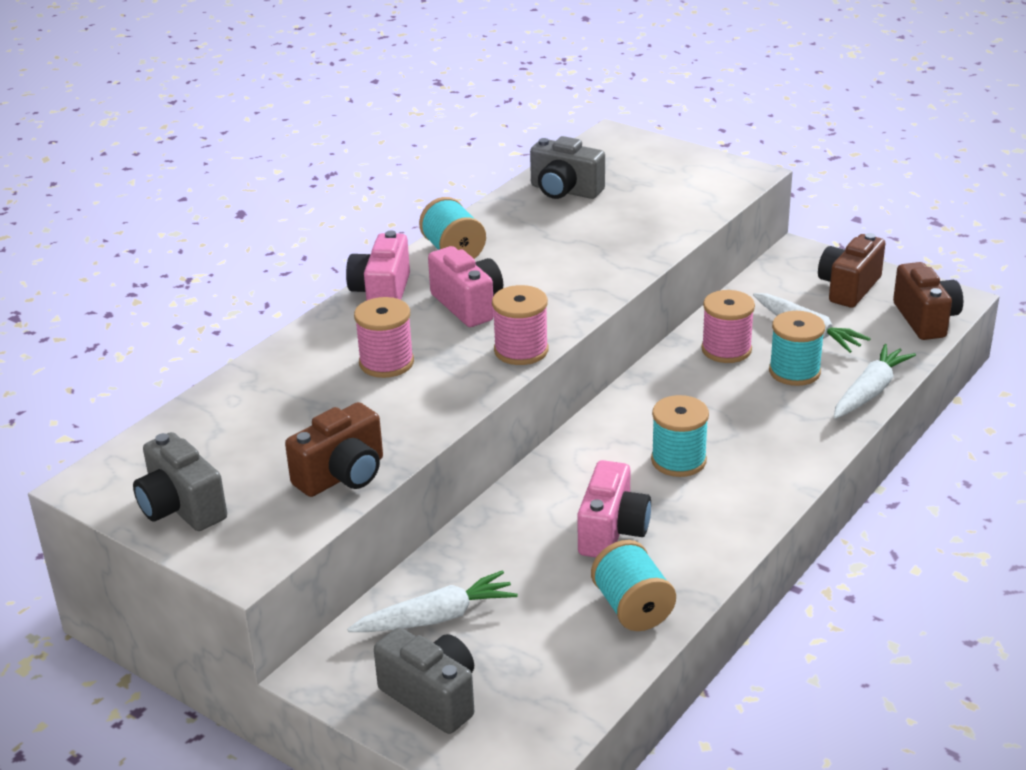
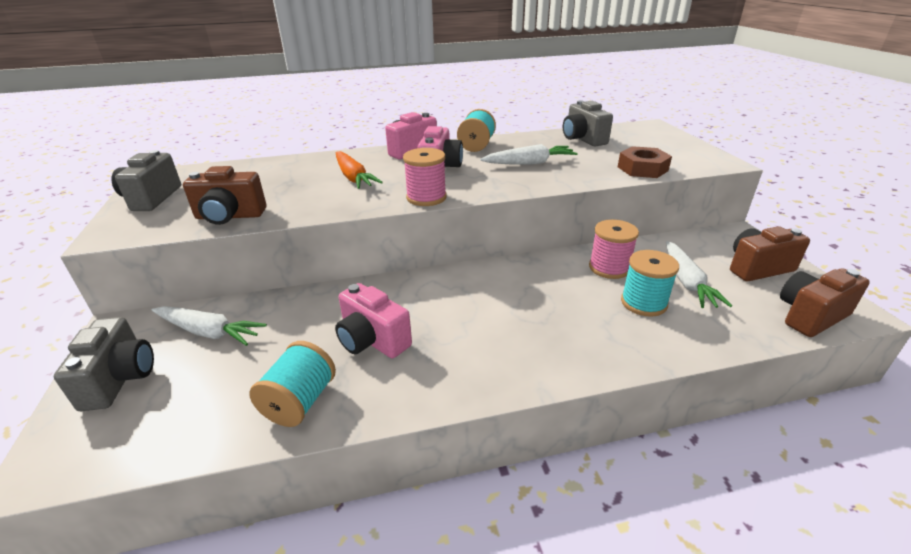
camera: 40 degrees right, 0 degrees up
pink spool [354,297,414,378] -> orange carrot [336,151,383,189]
pink camera [577,460,651,558] -> pink camera turned 75 degrees clockwise [335,283,412,358]
turquoise spool [651,395,709,477] -> none
white carrot [834,344,916,418] -> white carrot moved to [480,144,578,165]
brown camera [893,262,963,340] -> brown camera turned 150 degrees counterclockwise [780,268,870,337]
none -> brown nut [618,146,672,178]

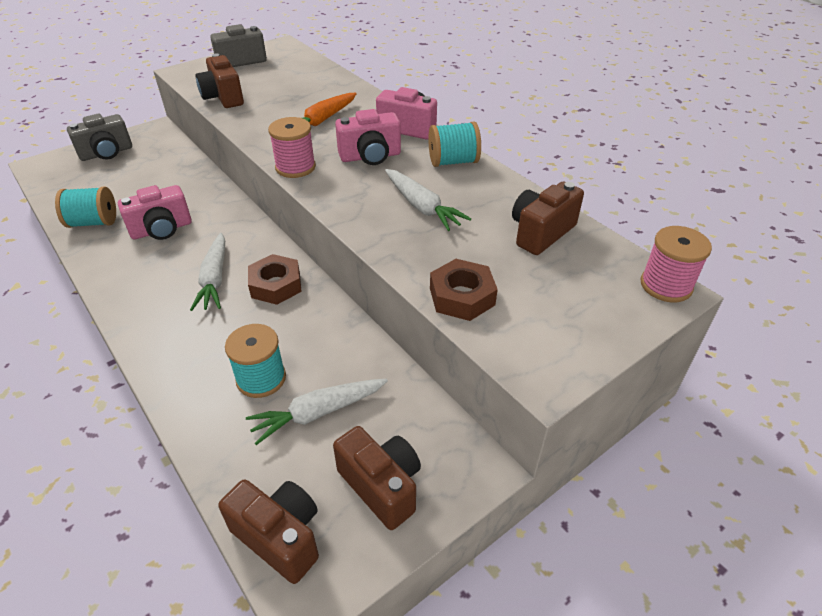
camera: 65 degrees right, 10 degrees up
white carrot [152,306,267,346] -> white carrot moved to [190,233,225,311]
pink camera [335,283,412,358] -> pink camera turned 135 degrees counterclockwise [118,185,192,240]
grey camera [563,100,613,146] -> brown camera [512,182,584,255]
pink spool [589,220,639,279] -> pink spool moved to [641,226,712,302]
none -> brown nut [248,254,302,305]

